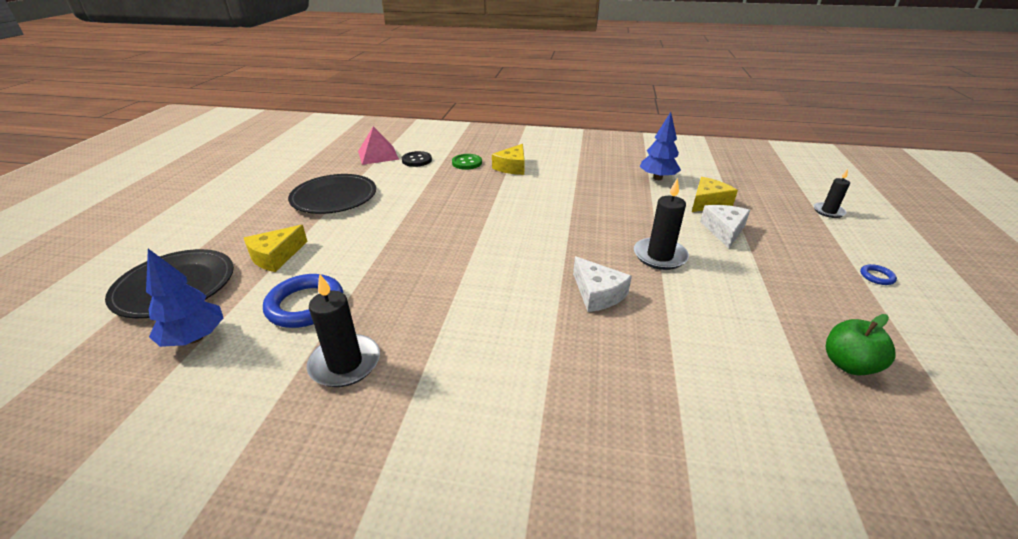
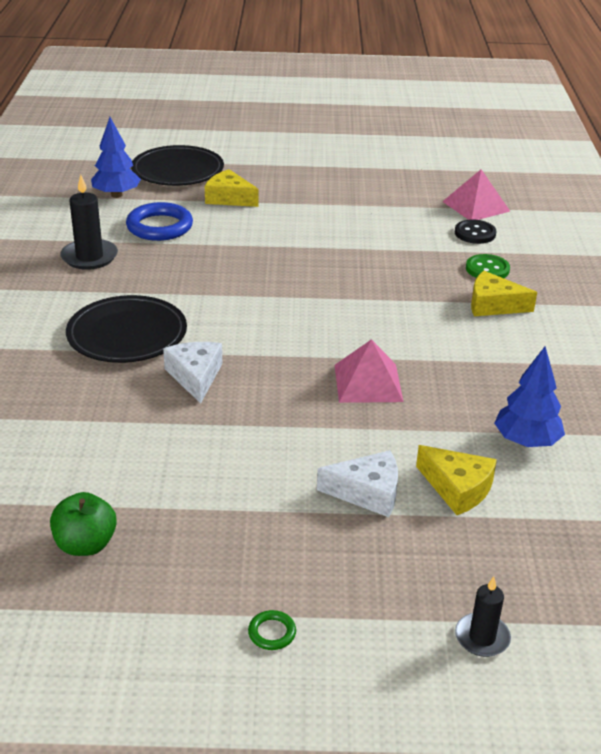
camera: 80 degrees right, 0 degrees up
black plate [288,174,376,214] -> black plate moved to [66,295,187,363]
white cheese [573,256,632,312] -> white cheese turned 120 degrees clockwise [163,342,222,403]
black candle [634,178,689,270] -> none
blue ring [860,264,897,285] -> green ring [248,610,296,650]
none -> pink pyramid [334,339,404,403]

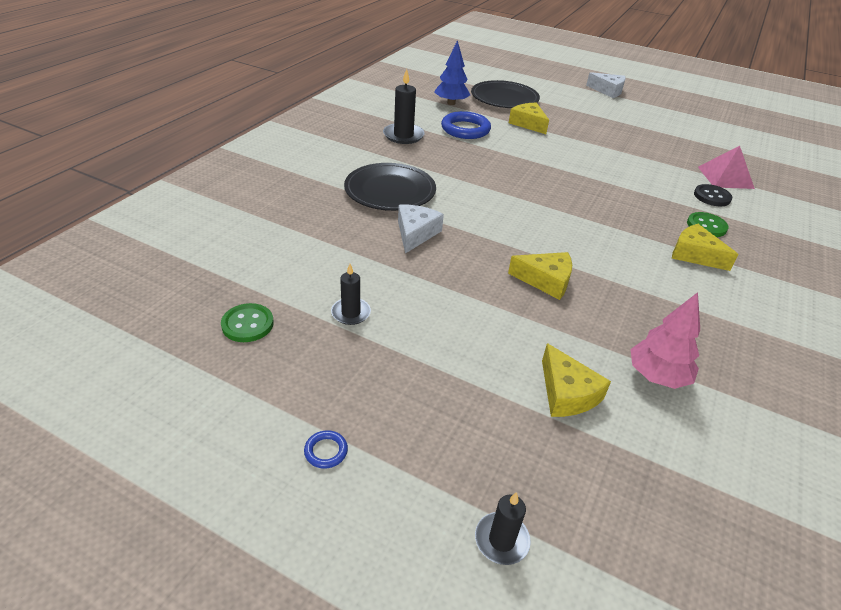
camera: 25 degrees right, 5 degrees up
green apple [50,492,117,556] -> green button [221,303,274,342]
green ring [248,610,296,650] -> blue ring [304,430,348,469]
white cheese [317,450,398,517] -> white cheese moved to [586,72,626,98]
pink pyramid [334,339,404,403] -> yellow cheese [508,252,572,300]
blue tree [494,346,565,447] -> pink tree [630,292,700,389]
none -> black candle [331,264,371,325]

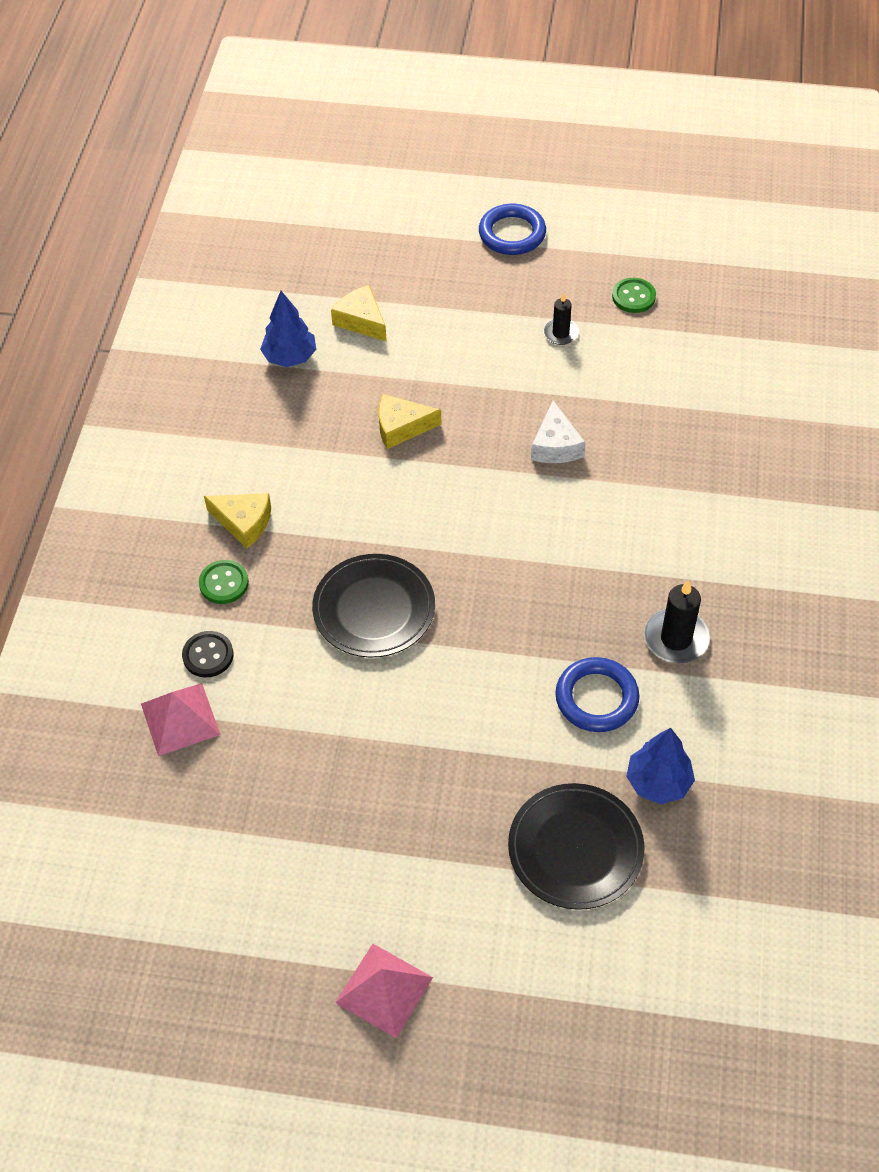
camera: 165 degrees right, 15 degrees up
blue ring [304,430,348,469] -> blue ring [479,204,546,255], size x2.29
black plate [344,163,436,211] -> black plate moved to [312,554,435,658]
black candle [475,492,531,565] -> none
yellow cheese [509,102,549,134] -> none
white cheese [586,72,626,98] -> pink pyramid [335,944,433,1038]
pink tree [630,292,700,389] -> blue tree [260,291,316,367]

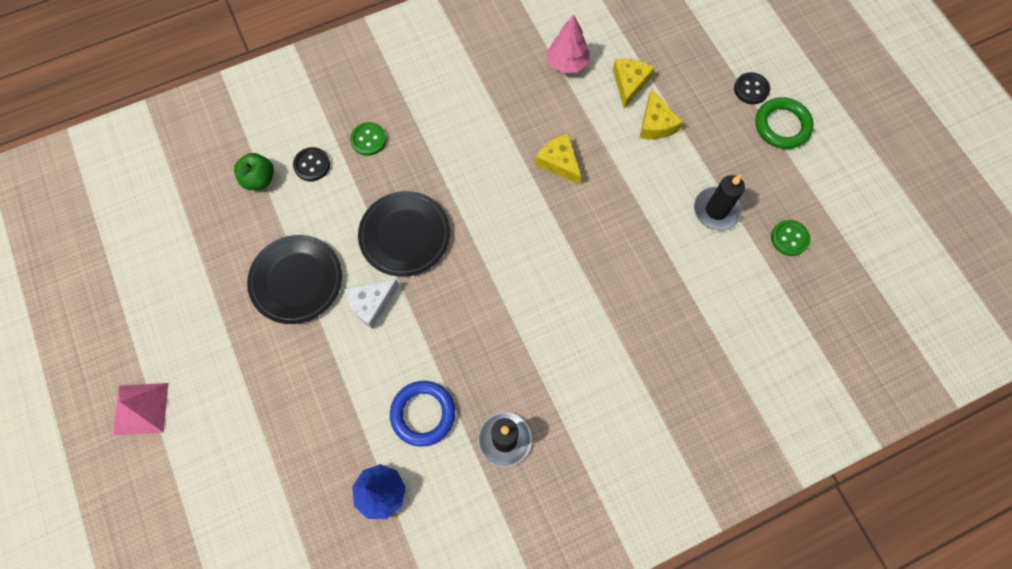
camera: 55 degrees right, 15 degrees up
pink pyramid [141,683,220,756] -> green apple [234,153,274,190]
yellow cheese [204,493,271,549] -> yellow cheese moved to [640,88,683,139]
blue tree [260,291,316,367] -> pink tree [547,15,590,73]
blue ring [479,204,546,255] -> green ring [755,97,814,149]
black plate [508,783,645,910] -> black plate moved to [247,235,342,324]
white cheese [531,401,586,463] -> white cheese moved to [344,279,399,329]
black candle [543,293,579,345] -> black candle [694,175,745,231], size x1.60
none -> black button [734,72,770,104]

